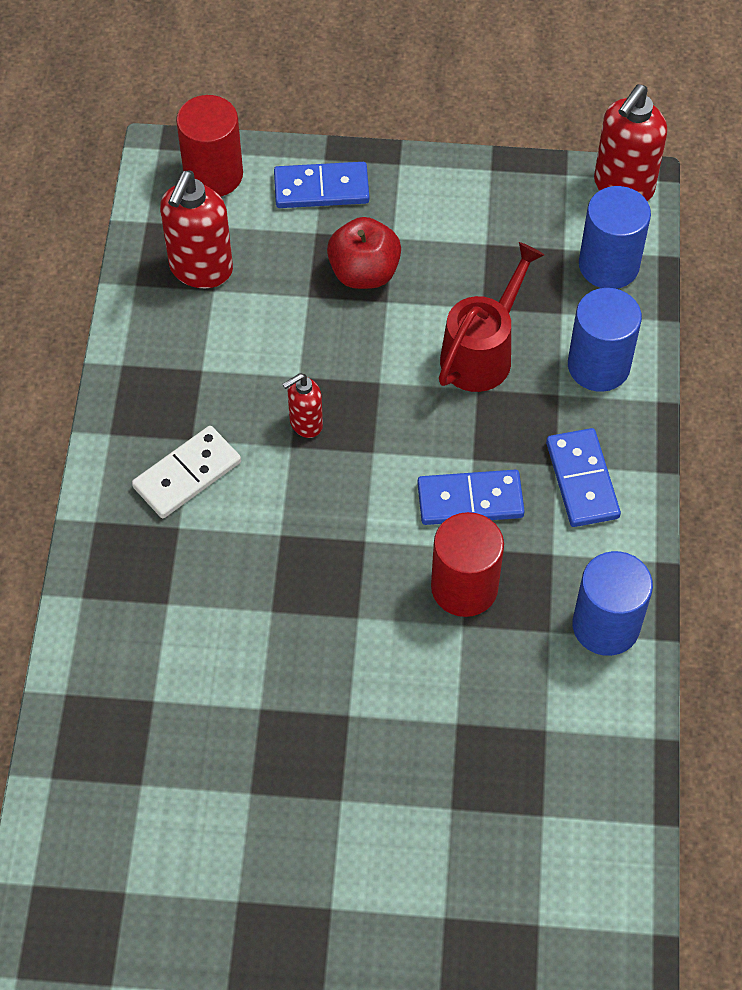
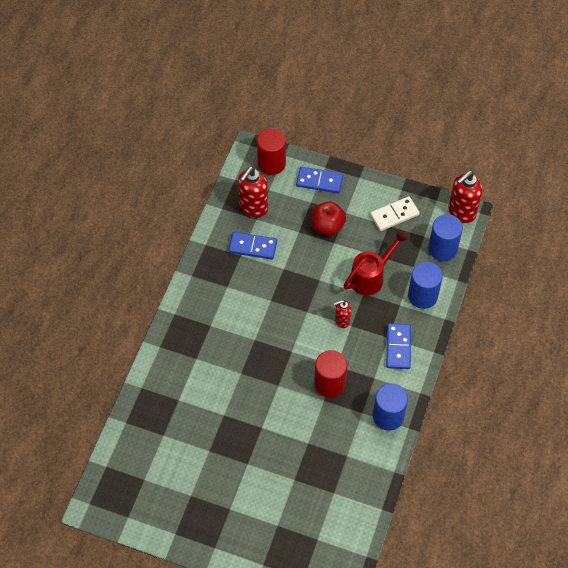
camera: 15 degrees right, 0 degrees up
white domino [132,426,241,518] -> white domino moved to [370,196,420,231]
red soap dispenser [283,373,323,438] -> red soap dispenser moved to [334,300,351,328]
blue domino [417,470,525,525] -> blue domino moved to [228,232,277,260]

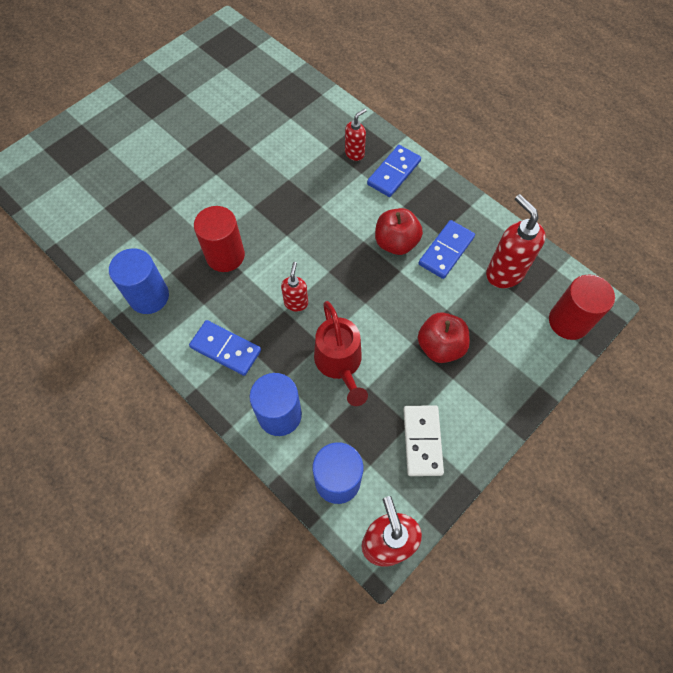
camera: 115 degrees right, 5 degrees up
blue domino [296,167,343,193] -> blue domino moved to [367,145,421,197]
none -> red soap dispenser [345,109,366,161]
none -> red apple [375,208,423,255]

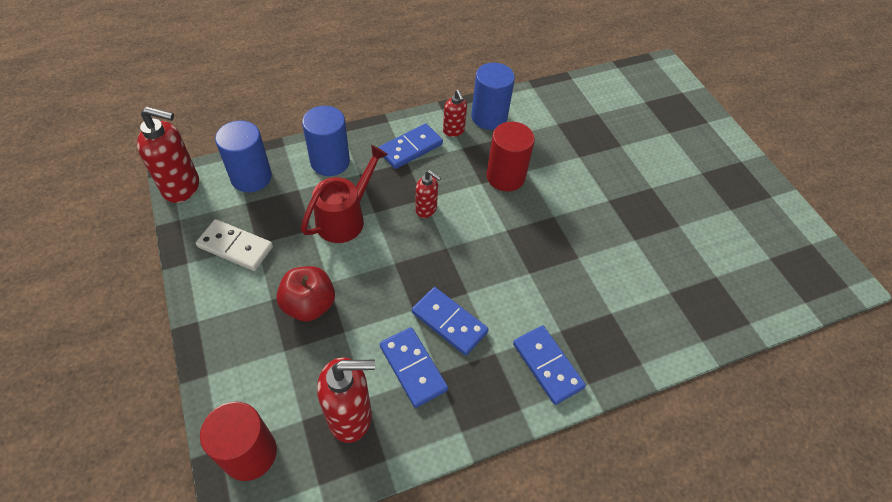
camera: 110 degrees right, 10 degrees down
red watering can [314,301,368,406] -> red watering can turned 120 degrees clockwise [301,145,388,243]
red soap dispenser [345,109,366,161] -> red soap dispenser moved to [443,90,467,137]
red apple [375,208,423,255] -> blue domino [412,287,489,356]

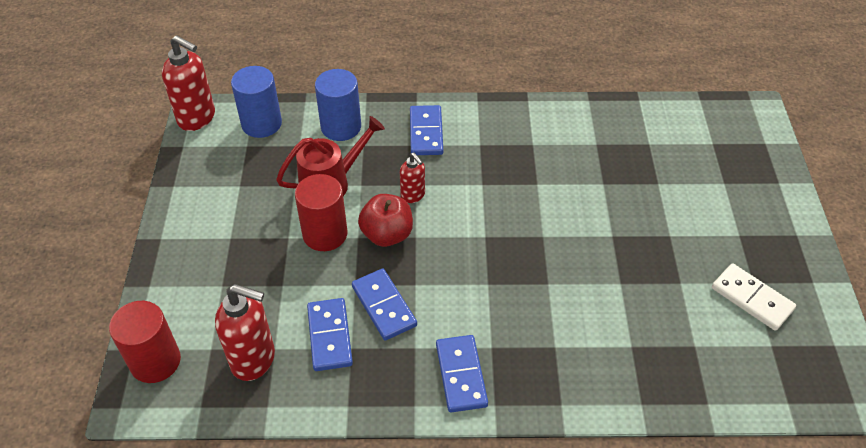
camera: 25 degrees right, 5 degrees down
white domino [196,219,273,271] -> white domino moved to [712,263,796,331]
red apple [276,266,335,322] -> red apple moved to [358,194,413,247]
blue domino [379,123,443,169] -> blue domino turned 75 degrees counterclockwise [410,105,443,155]
red soap dispenser [443,90,467,137] -> none
blue cylinder [471,63,515,130] -> none
red cylinder [486,122,535,191] -> red cylinder moved to [295,174,348,251]

